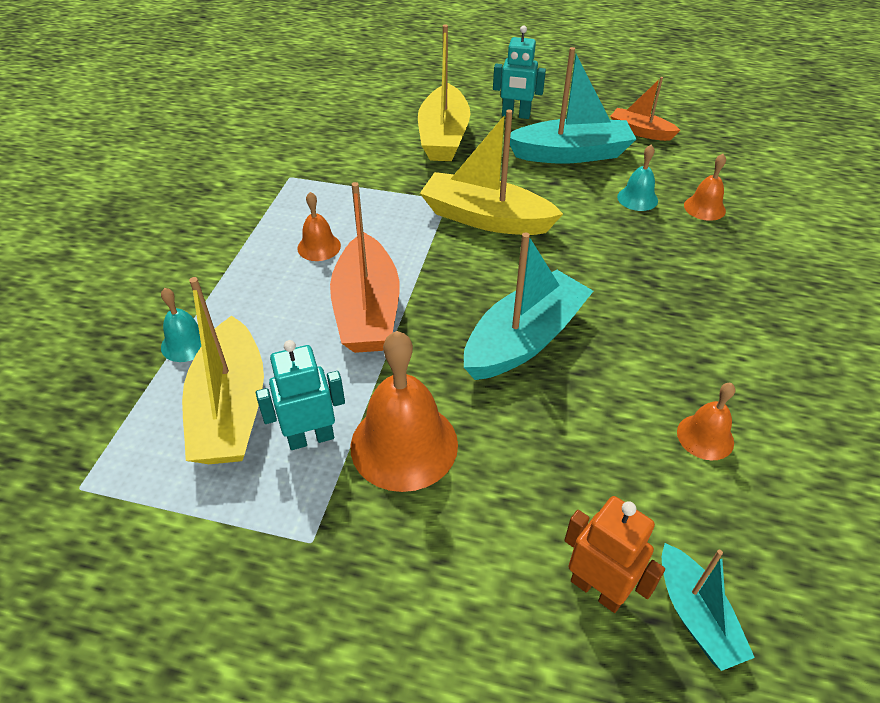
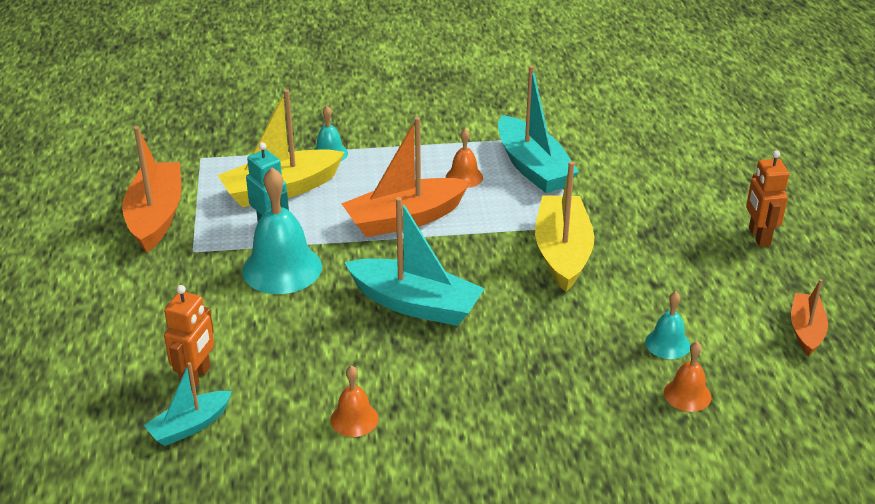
camera: 70 degrees right, 10 degrees down
orange bell [351,331,458,492] -> turquoise bell [242,167,322,294]
yellow boat [418,25,470,161] -> none
turquoise robot [493,26,546,119] -> orange robot [746,150,789,247]
turquoise boat [510,47,636,164] -> turquoise boat moved to [498,66,579,193]
none -> orange boat [122,126,181,252]

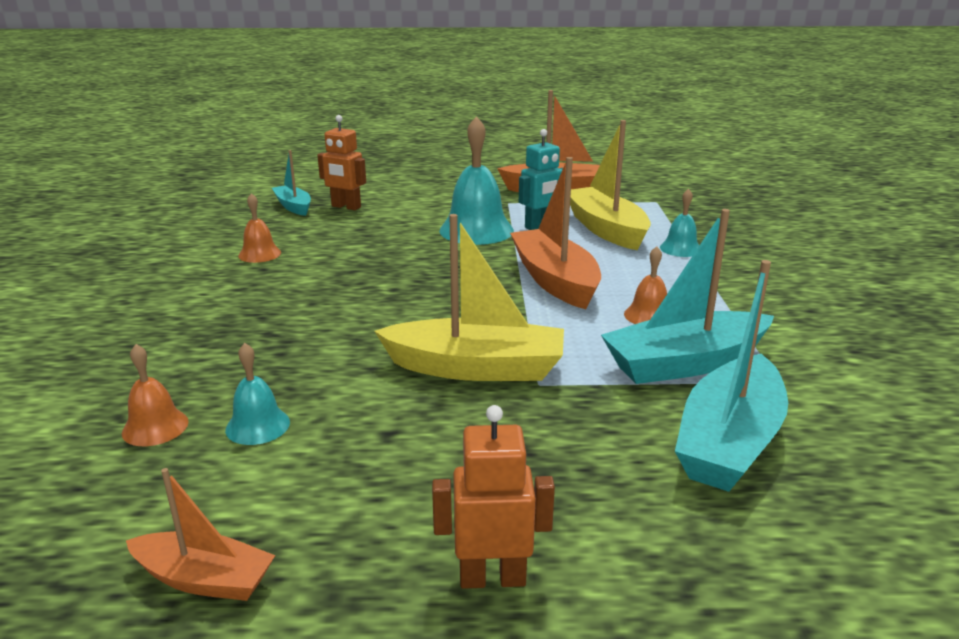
camera: 95 degrees right, 10 degrees down
turquoise boat [344,197,485,326] -> turquoise boat moved to [675,260,788,492]

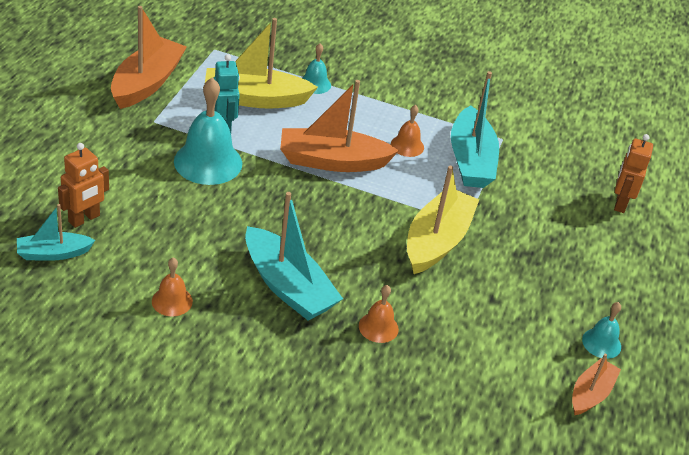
camera: 75 degrees left, 15 degrees up
orange bell [122,344,189,446] -> orange bell moved to [359,285,399,343]
turquoise bell [225,343,290,445] -> turquoise bell moved to [582,302,621,359]
orange robot [432,405,555,589] -> orange robot moved to [614,134,653,213]
turquoise boat [675,260,788,492] -> turquoise boat moved to [245,192,343,321]

